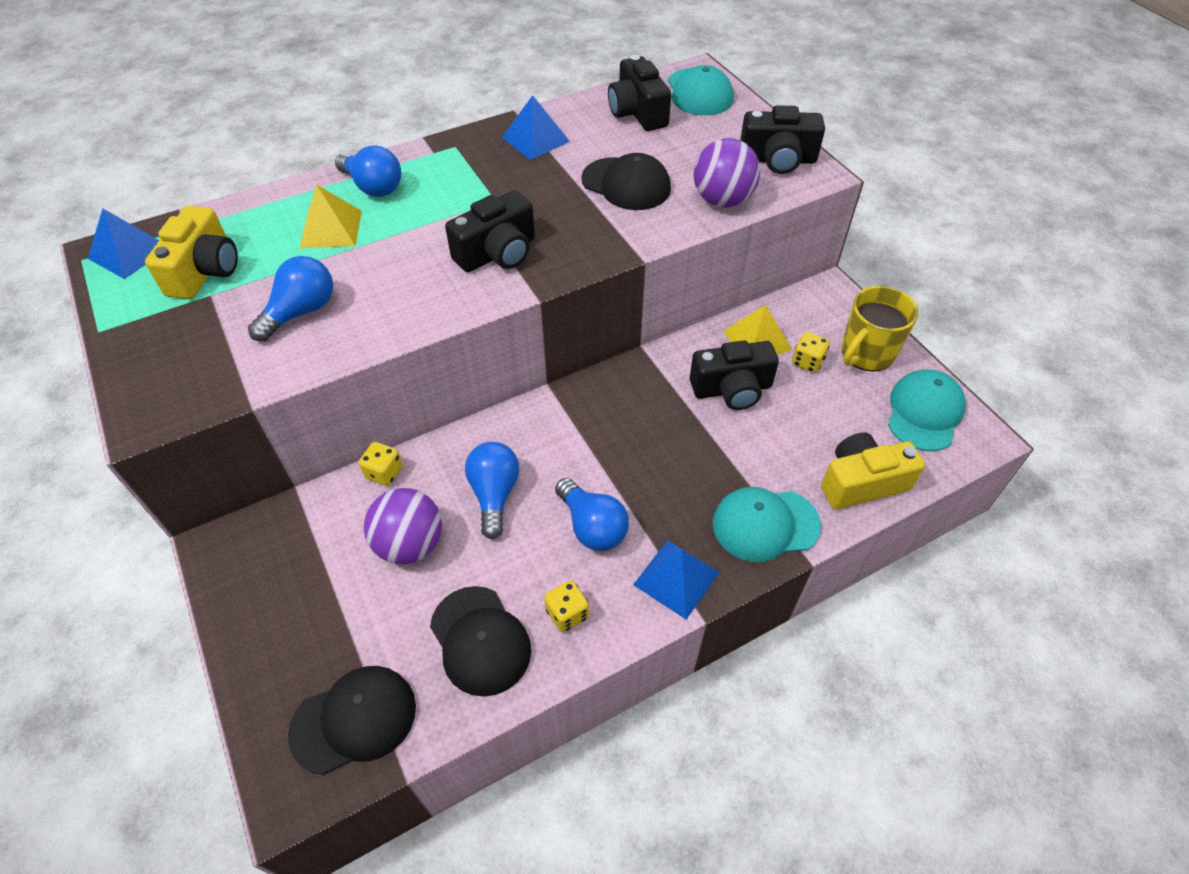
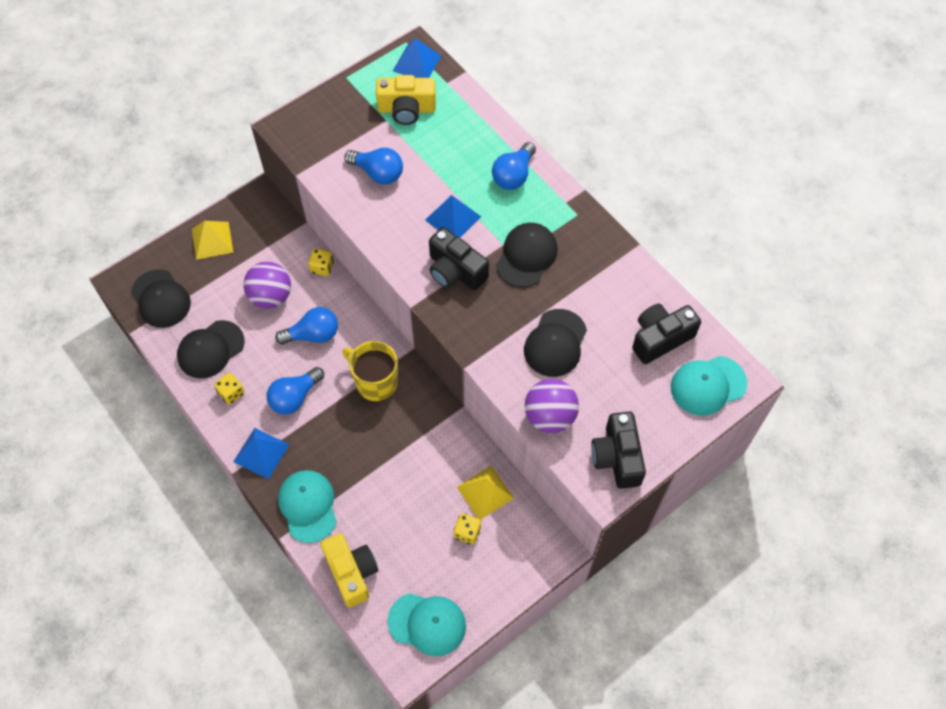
camera: 80 degrees right, 10 degrees up
yellow pyramid [299,184,362,248] -> yellow pyramid moved to [192,221,233,260]
blue pyramid [502,95,570,160] -> blue pyramid moved to [425,195,481,238]
black camera [690,340,779,410] -> none
yellow mug [842,286,918,372] -> yellow mug moved to [343,341,398,402]
none -> black cap [496,223,558,287]

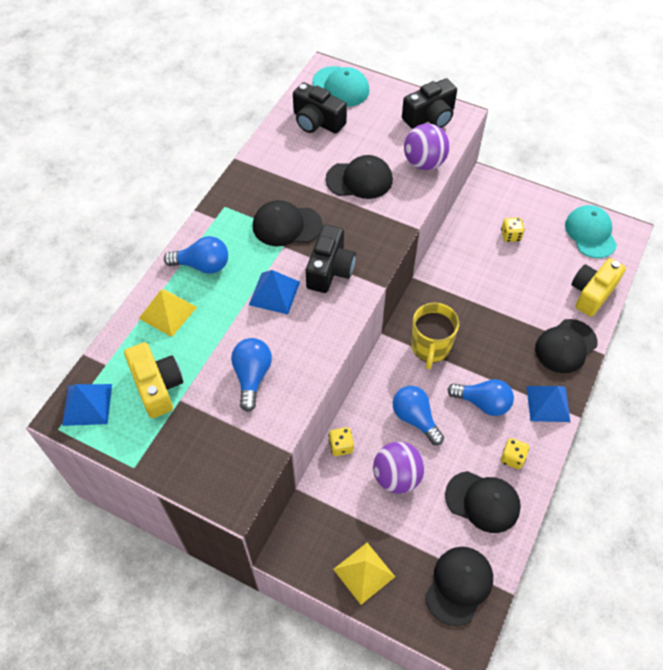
camera: 115 degrees left, 5 degrees down
turquoise cap [278,470,337,543] -> black cap [535,319,598,373]
yellow pyramid [457,466,514,520] -> yellow pyramid moved to [139,289,197,337]

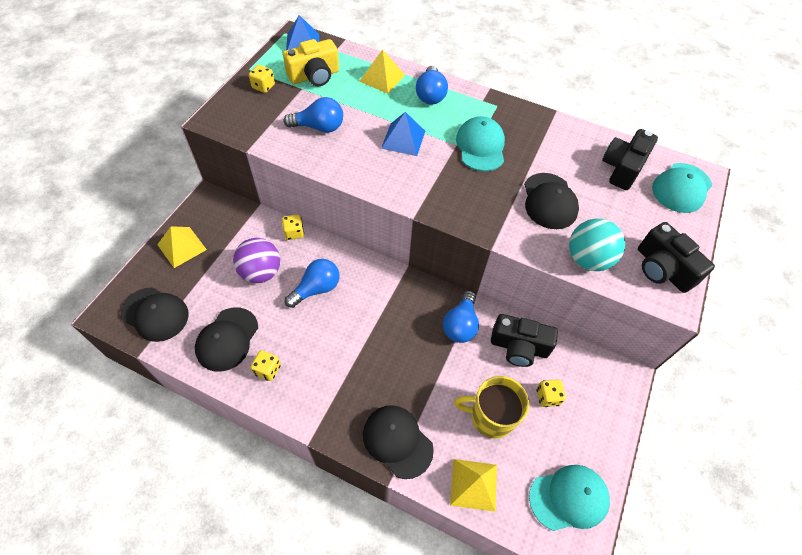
camera: 85 degrees right, 0 degrees up
black cap [253,200,323,246] -> turquoise cap [456,116,505,171]
black camera [306,224,356,293] -> black camera moved to [491,314,558,367]
purple ball [404,124,450,170] -> turquoise ball [569,219,625,271]
yellow mug [411,302,459,370] -> yellow mug moved to [454,376,529,439]
blue light bulb [447,379,514,416] -> blue light bulb moved to [443,291,479,343]
blue pyramid [526,386,571,422] -> none
yellow camera [571,258,626,317] -> yellow pyramid [450,459,497,512]
none -> yellow dice [249,65,275,93]

